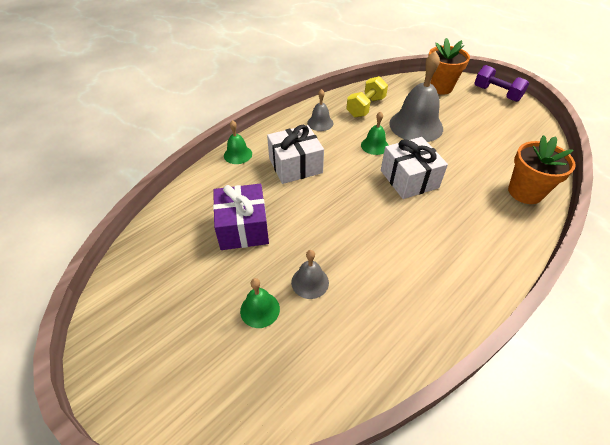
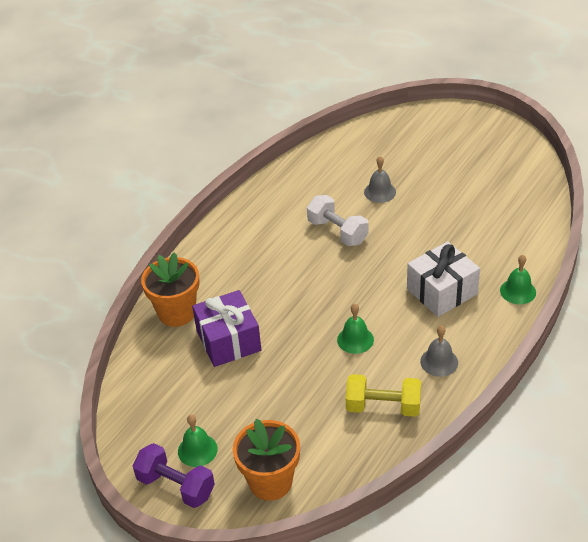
camera: 170 degrees right, 5 degrees down
purple gift [213,184,269,250] -> purple gift moved to [192,290,261,367]
green bell [240,278,280,328] -> green bell moved to [178,415,218,467]
yellow dumbbell [346,76,388,118] -> yellow dumbbell turned 75 degrees clockwise [346,374,421,417]
white gift [381,137,448,199] -> none
grey bell [389,51,443,142] -> none
none -> white dumbbell [307,195,369,246]

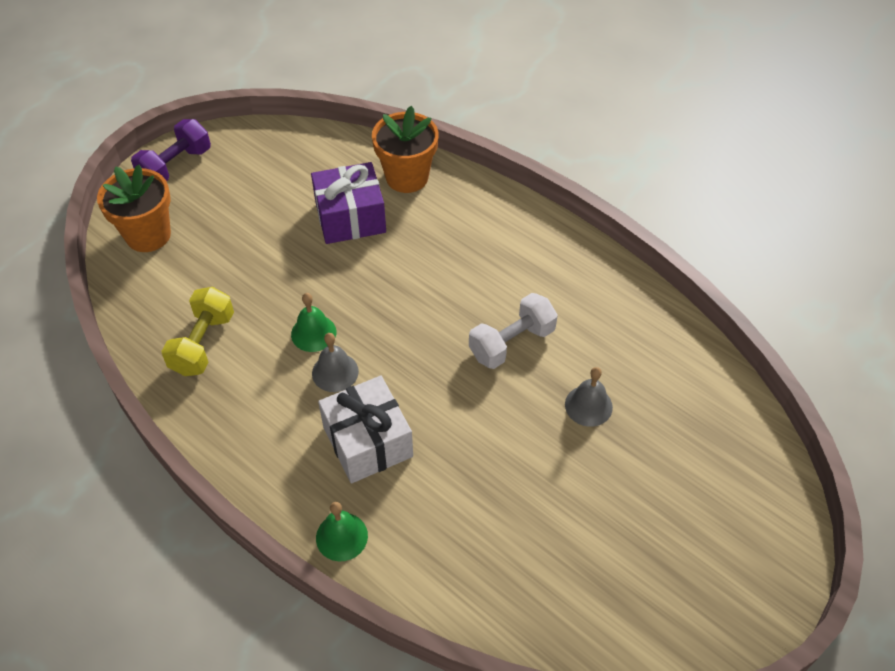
camera: 95 degrees right, 10 degrees up
green bell [178,415,218,467] -> none
grey bell [420,325,458,377] -> grey bell moved to [312,333,359,392]

